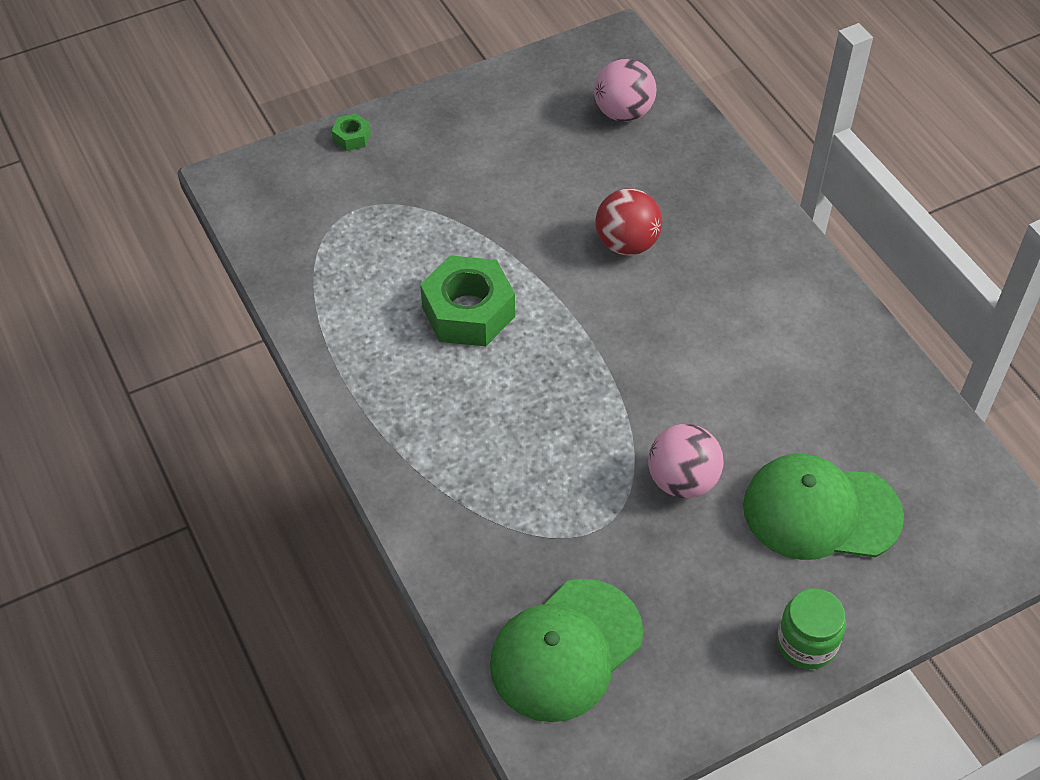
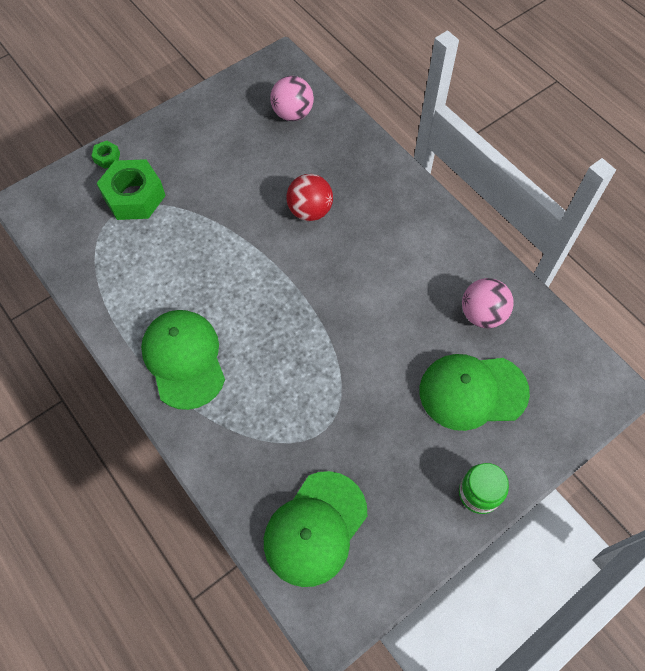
camera: 10 degrees left, 10 degrees up
green nut [420,255,515,346] -> green nut moved to [97,159,166,220]
pink ball [648,424,724,499] -> pink ball moved to [462,278,514,328]
none -> green cap [141,310,225,410]

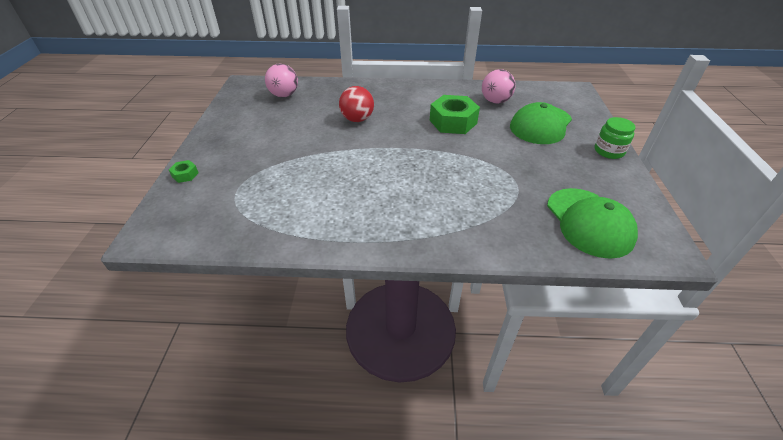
camera: 50 degrees left, 20 degrees down
green nut [97,159,166,220] -> green nut moved to [430,95,480,134]
green cap [141,310,225,410] -> none

